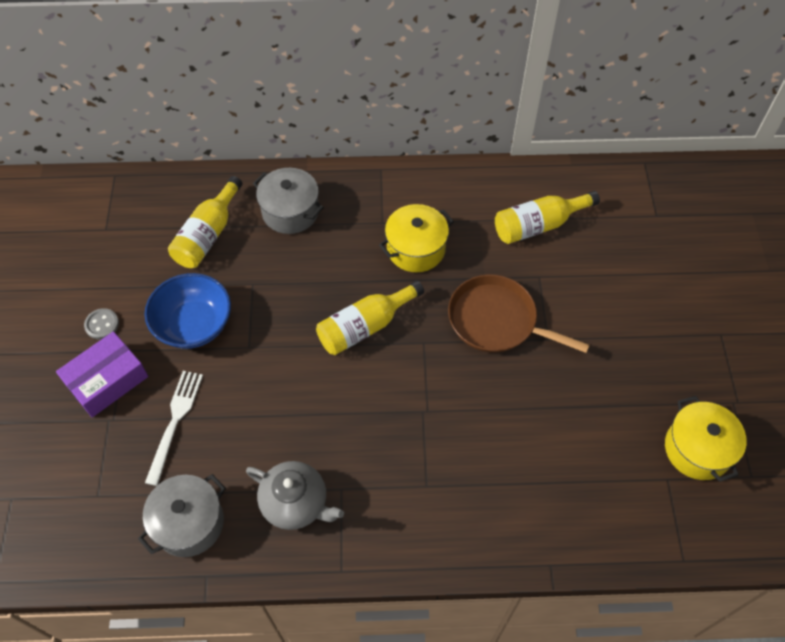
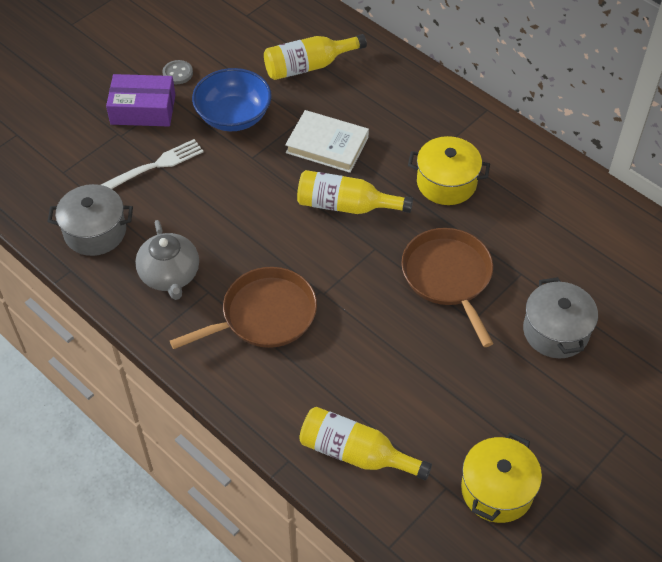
camera: 45 degrees right, 5 degrees down
grey pot [253,168,324,234] -> grey pot moved to [523,277,598,358]
yellow bottle [495,191,600,244] -> yellow bottle moved to [299,407,432,480]
none -> brown pan [170,267,317,349]
none -> white book [285,110,369,173]

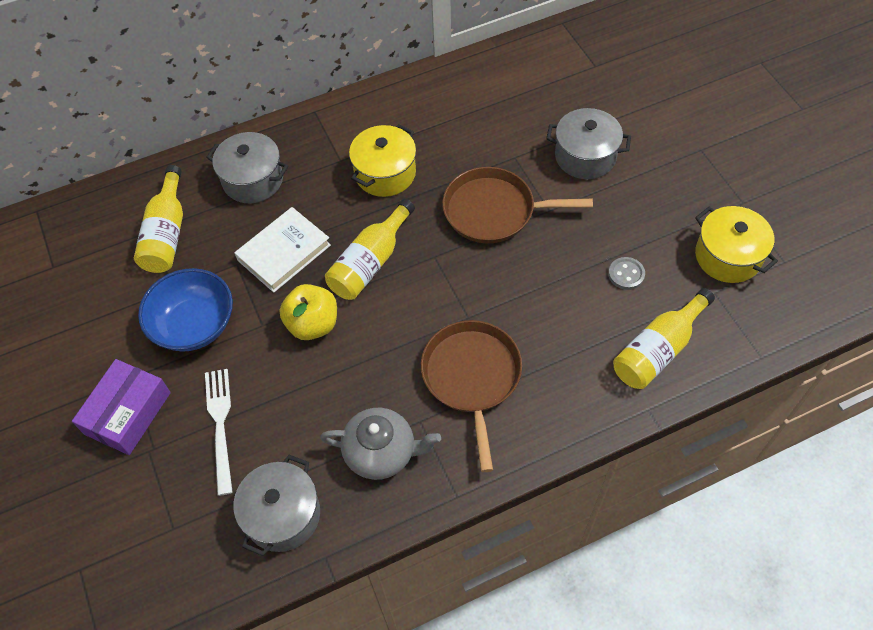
camera: 65 degrees left, 5 degrees up
grey button [163,60,193,84] -> grey button moved to [608,257,645,290]
none -> grey pot [206,132,288,203]
none -> yellow apple [280,284,337,340]

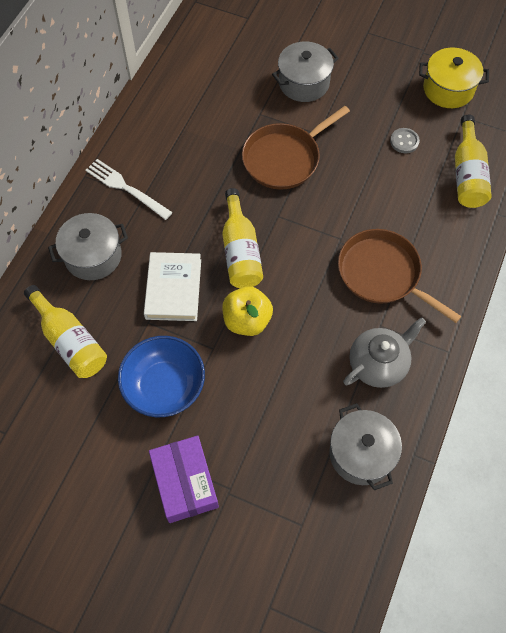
camera: 45 degrees left, 5 degrees up
white fork [205,369,233,496] -> white fork moved to [86,159,173,220]
yellow pot [349,124,416,197] -> none

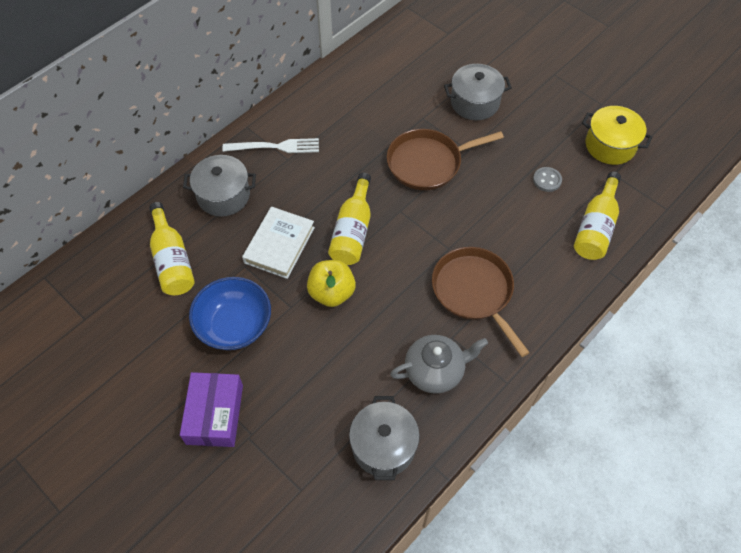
camera: 20 degrees right, 5 degrees down
white fork [86,159,173,220] -> white fork turned 120 degrees clockwise [223,138,319,153]

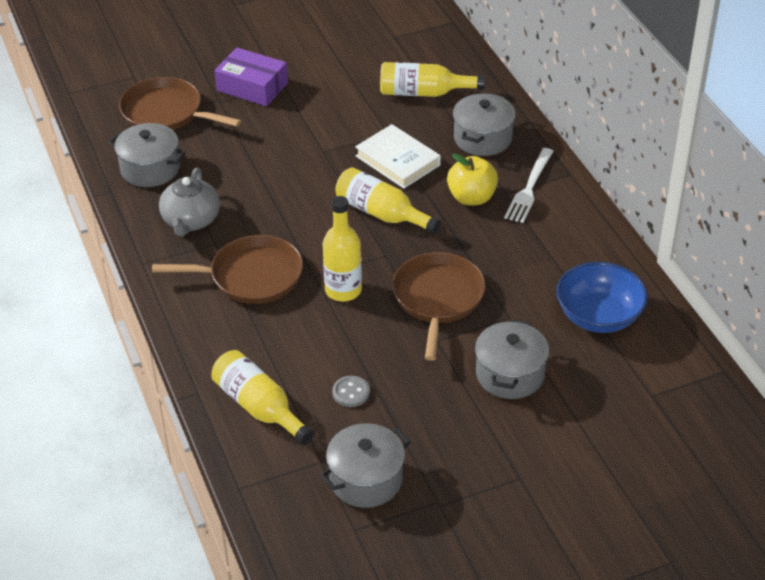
camera: 115 degrees right, 15 degrees down
blue bowl [189,277,271,350] -> blue bowl moved to [556,262,648,333]
yellow apple [307,260,356,307] -> yellow apple moved to [447,154,498,205]
yellow pot [582,106,652,165] -> grey pot [320,424,411,508]
none -> brown pan [119,77,241,130]
none -> yellow bottle [323,196,362,302]

